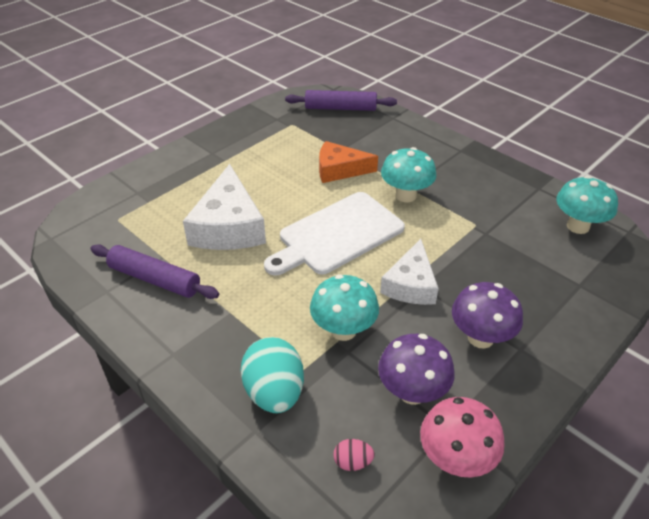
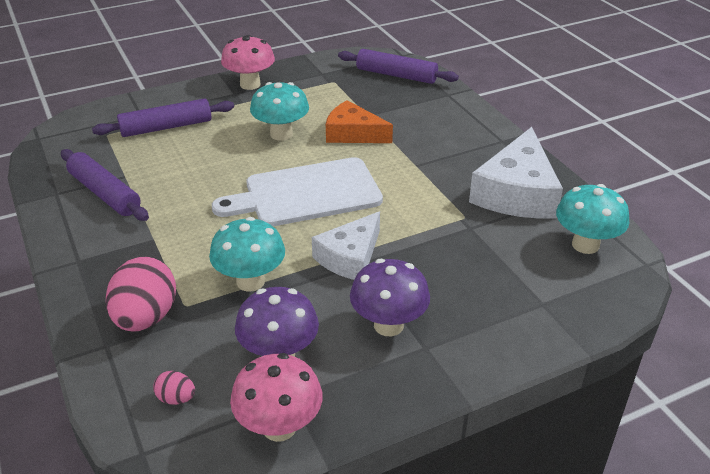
camera: 20 degrees right, 5 degrees down
white cheese [183,164,266,250] -> white cheese moved to [469,127,563,219]
turquoise egg [240,337,304,413] -> pink egg [106,257,176,332]
turquoise mushroom [381,147,436,202] -> turquoise mushroom moved to [250,82,309,141]
none -> purple rolling pin [92,98,234,137]
none -> pink mushroom [221,35,275,90]

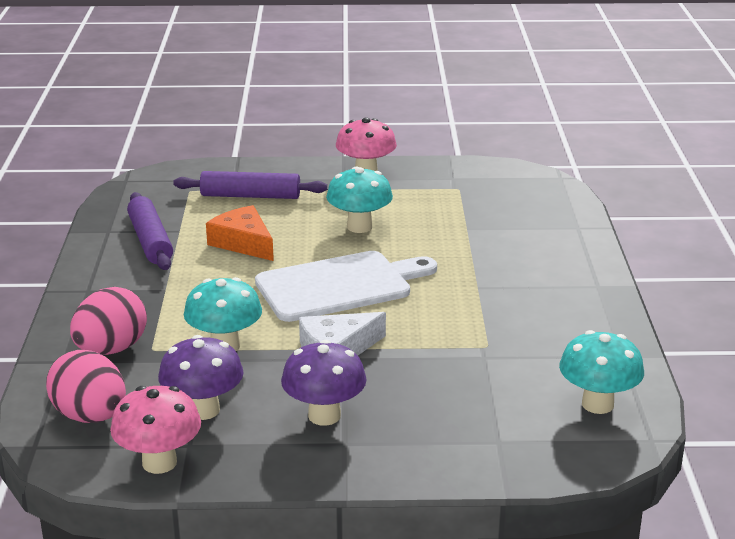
camera: 25 degrees right, 10 degrees down
pink egg [153,371,195,405] -> pink egg [46,350,126,423], size x2.19
white cutting board [212,157,383,226] -> white cutting board turned 150 degrees clockwise [255,251,437,322]
orange cheese [326,100,393,143] -> orange cheese moved to [206,205,274,261]
purple rolling pin [338,49,459,84] -> none
white cheese [469,127,563,219] -> none

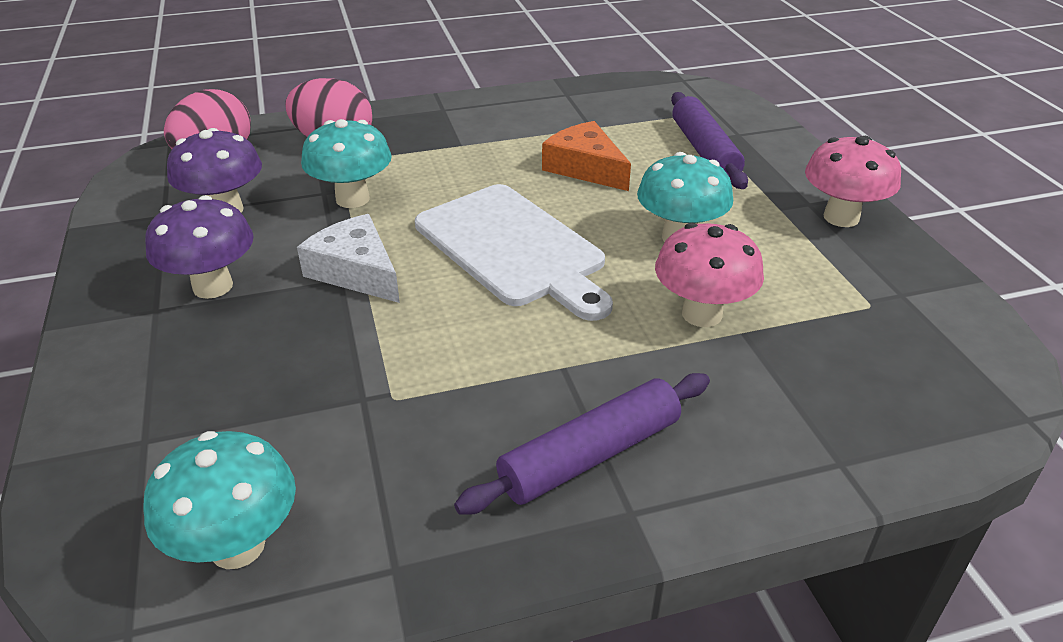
camera: 75 degrees right, 10 degrees up
pink mushroom [110,386,201,474] -> pink mushroom moved to [655,223,764,327]
purple rolling pin [127,192,173,270] -> purple rolling pin moved to [454,373,710,515]
orange cheese [206,205,274,261] -> orange cheese turned 75 degrees counterclockwise [542,121,631,191]

